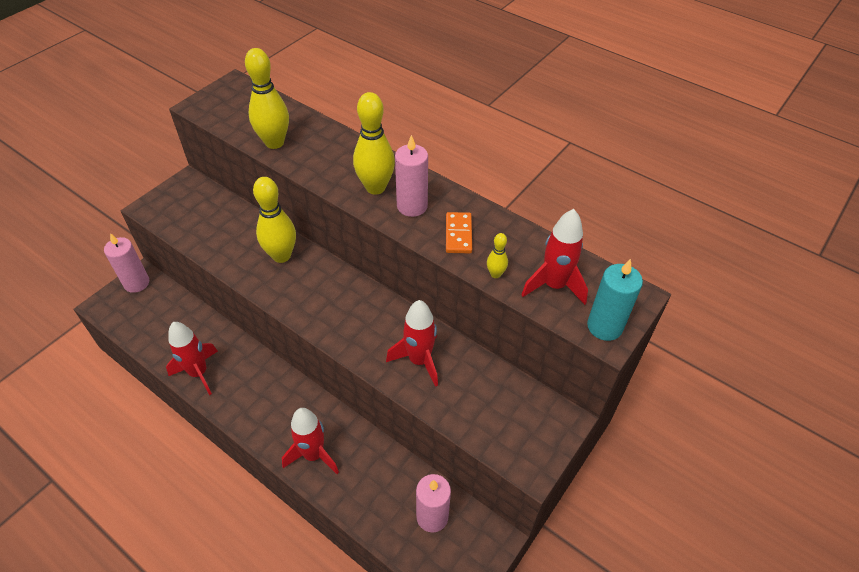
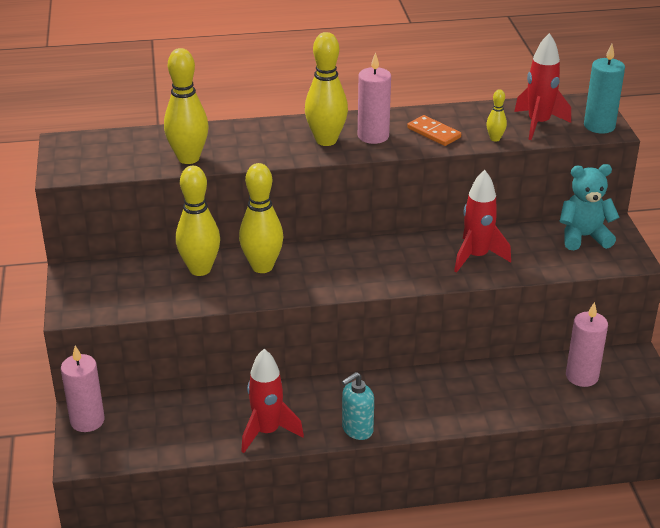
camera: 45 degrees left, 15 degrees down
red rocket [282,408,339,474] -> none
none -> yellow bowling pin [176,166,220,276]
none -> turquoise soap dispenser [342,372,374,440]
none -> turquoise teddy bear [560,164,619,250]

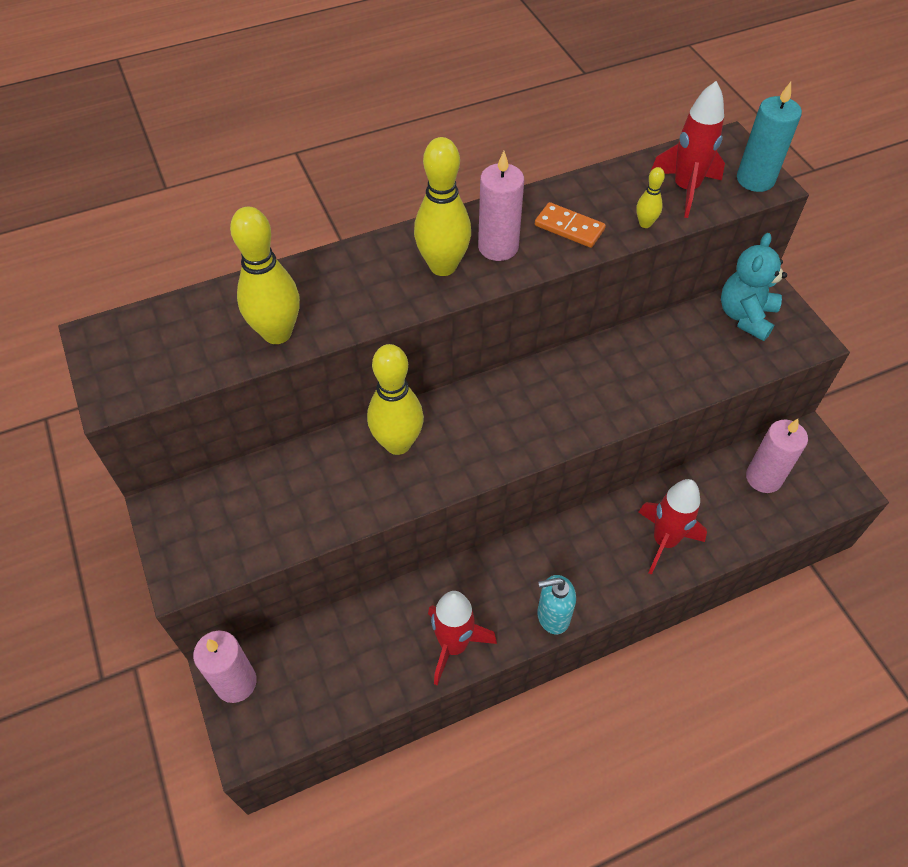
camera: 15 degrees left, 20 degrees up
yellow bowling pin [176,166,220,276] -> none
turquoise soap dispenser [342,372,374,440] -> turquoise soap dispenser turned 45 degrees clockwise [537,575,576,634]
red rocket [454,170,511,273] -> red rocket moved to [639,479,707,575]
turquoise teddy bear [560,164,619,250] -> turquoise teddy bear turned 45 degrees counterclockwise [721,233,787,341]

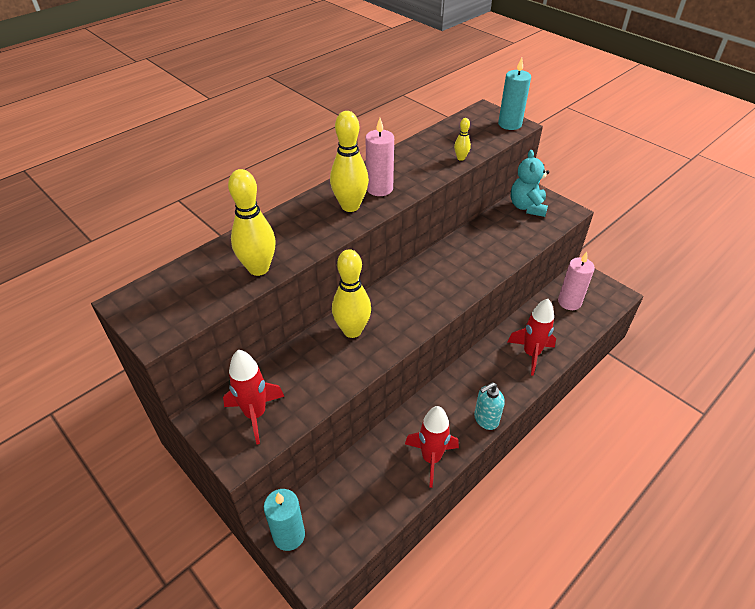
camera: 20 degrees left, 10 degrees down
pink candle [193,631,257,703] -> turquoise candle [264,489,305,551]
orange domino [535,202,606,248] -> none
red rocket [650,81,725,218] -> red rocket moved to [223,350,284,444]

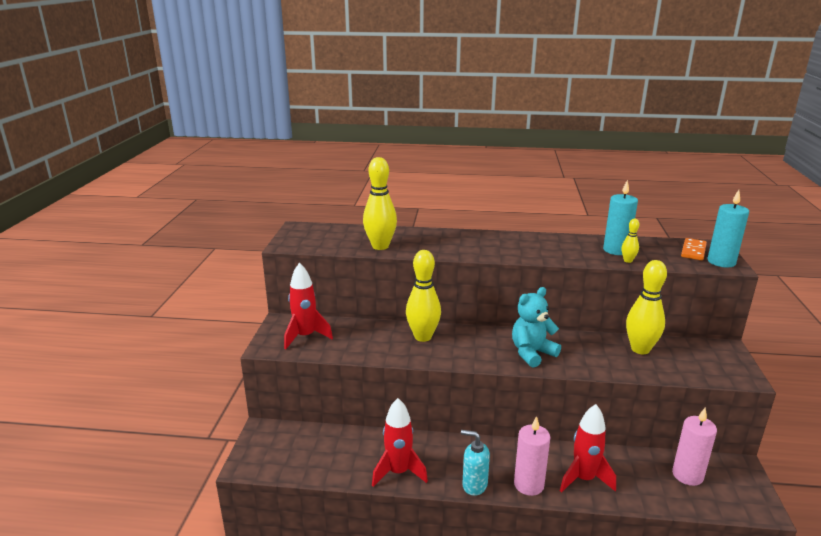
camera: 50 degrees right, 20 degrees down
turquoise candle [264,489,305,551] -> turquoise candle moved to [603,180,638,255]
yellow bowling pin [330,111,369,212] -> yellow bowling pin moved to [626,260,667,354]
pink candle [365,118,394,196] -> pink candle moved to [514,416,550,496]
turquoise teddy bear [511,150,549,217] -> turquoise teddy bear moved to [512,287,561,368]
none -> orange domino [681,238,707,261]

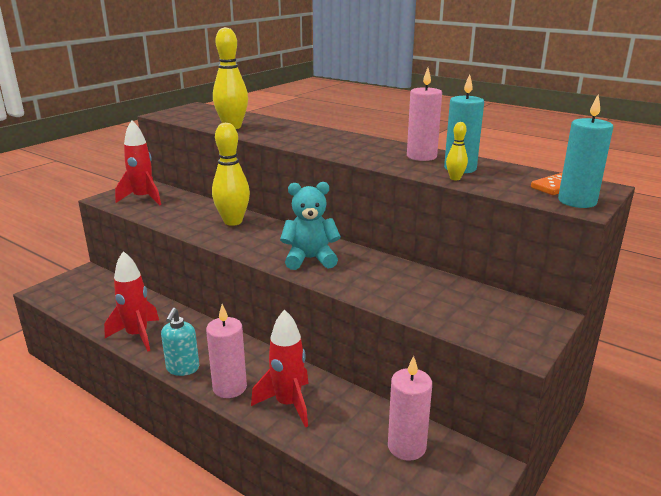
camera: 30 degrees right, 0 degrees up
turquoise soap dispenser [461,430,490,496] -> turquoise soap dispenser turned 135 degrees counterclockwise [161,308,199,376]
yellow bowling pin [626,260,667,354] -> none
none -> pink candle [407,68,442,161]

